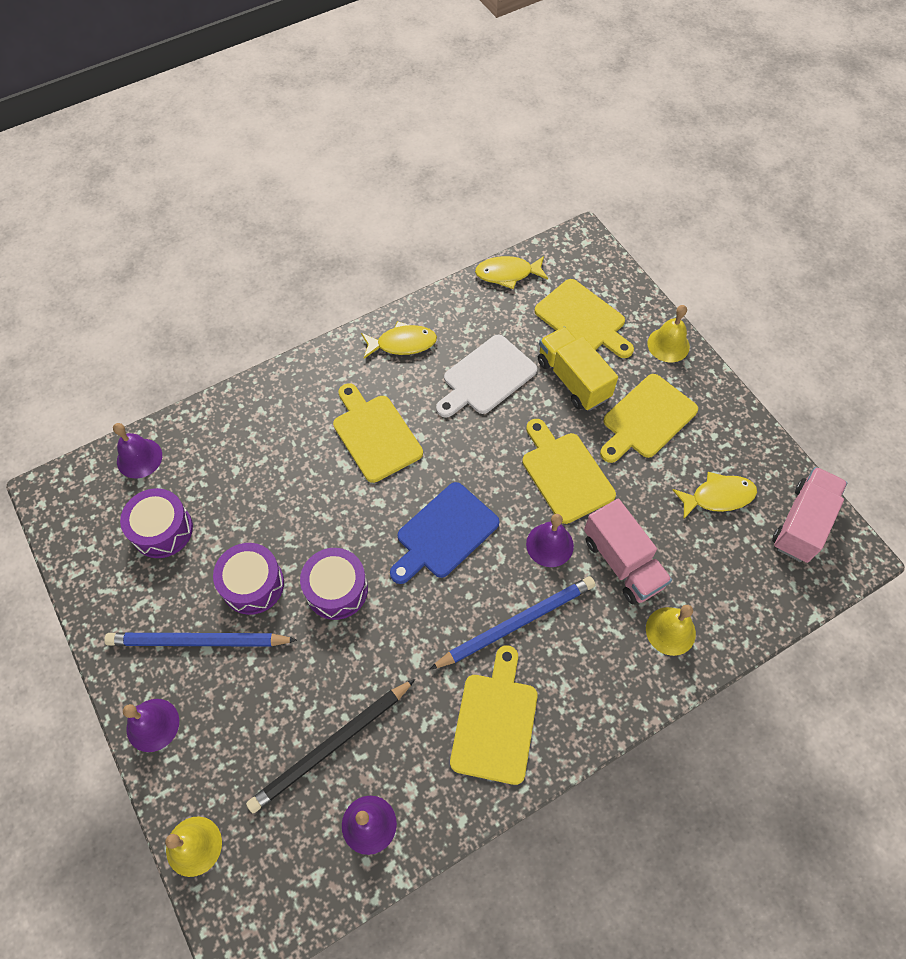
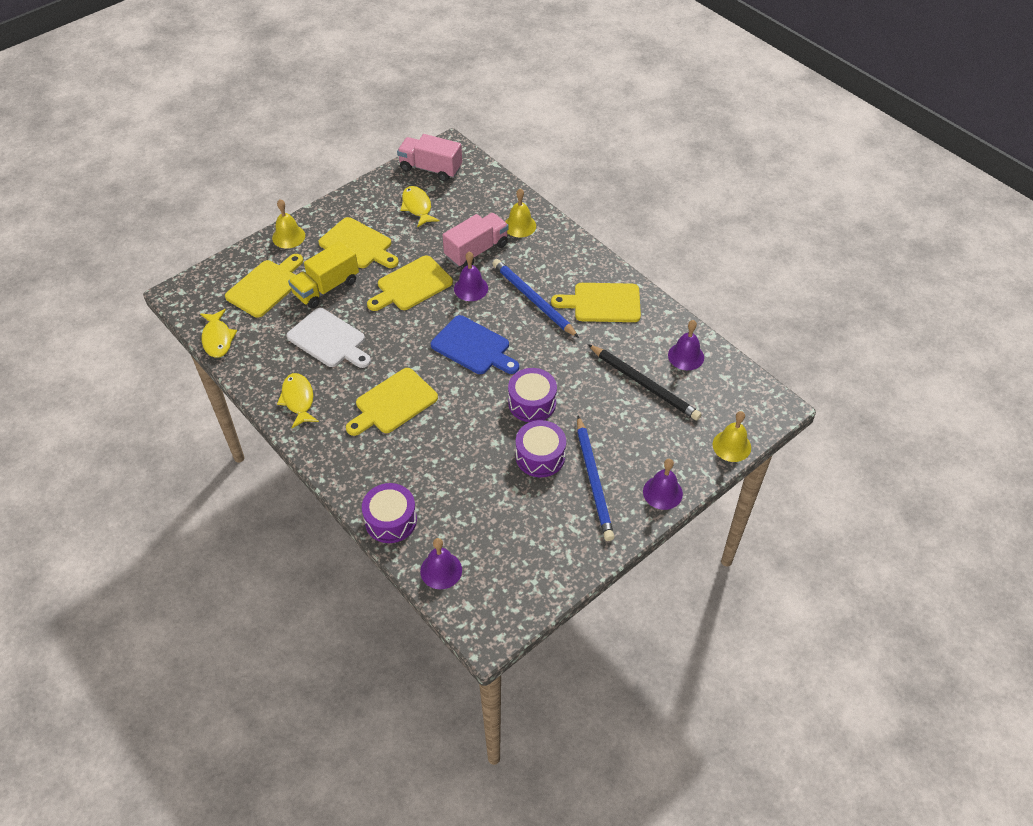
camera: 100 degrees left, 10 degrees down
purple drum [120,488,193,558] -> purple drum moved to [362,483,417,543]

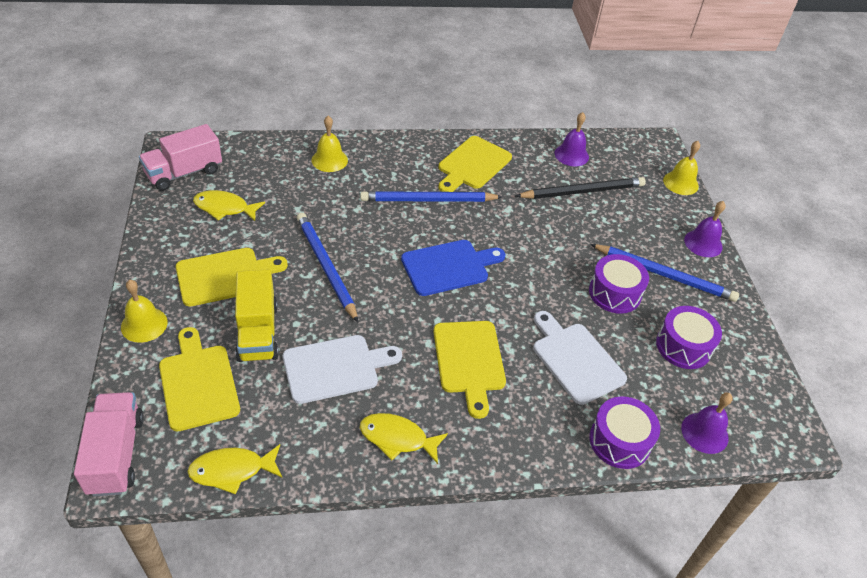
camera: 60 degrees left, 5 degrees down
yellow fish [200,309,237,358] -> yellow fish turned 150 degrees clockwise [187,444,282,494]
yellow cutting board [367,256,453,311] -> blue pencil [297,213,358,322]
pink truck [443,213,509,267] -> pink truck moved to [74,392,144,496]
purple bell [454,252,488,301] -> none
purple drum [508,368,557,422] -> purple drum moved to [656,306,722,369]
none -> white cutting board [533,311,627,405]

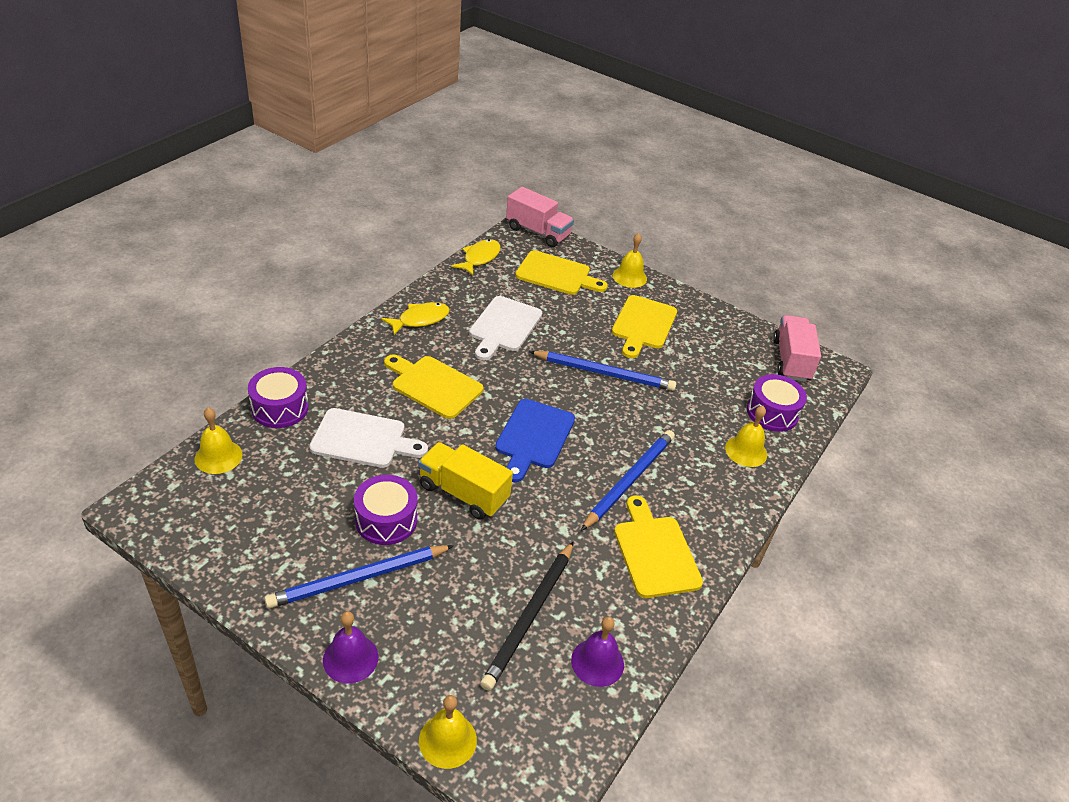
camera: 130 degrees right, 5 degrees down
yellow fish [193,190,265,221] -> none
yellow truck [235,269,279,362] -> yellow truck moved to [418,442,513,520]
purple drum [656,306,722,369] -> purple drum moved to [747,374,807,432]
purple bell [681,393,733,454] -> yellow bell [194,407,243,474]

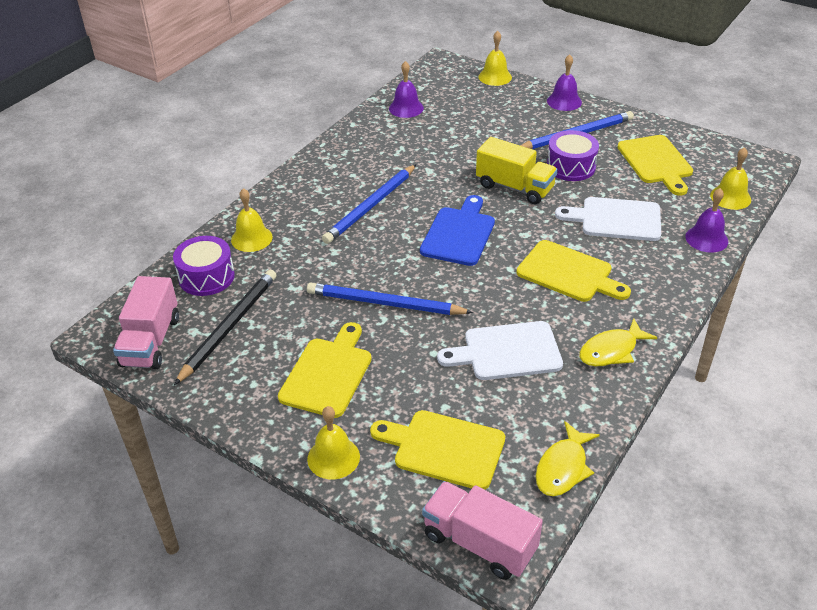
camera: 175 degrees left, 0 degrees up
purple drum [248,367,309,428] -> purple bell [685,188,728,253]
white cutting board [469,296,542,360] -> white cutting board turned 120 degrees counterclockwise [437,321,563,380]
black pencil [480,541,574,691] -> black pencil moved to [174,270,277,385]
yellow cutting board [614,495,703,598] -> yellow cutting board moved to [617,135,693,196]

